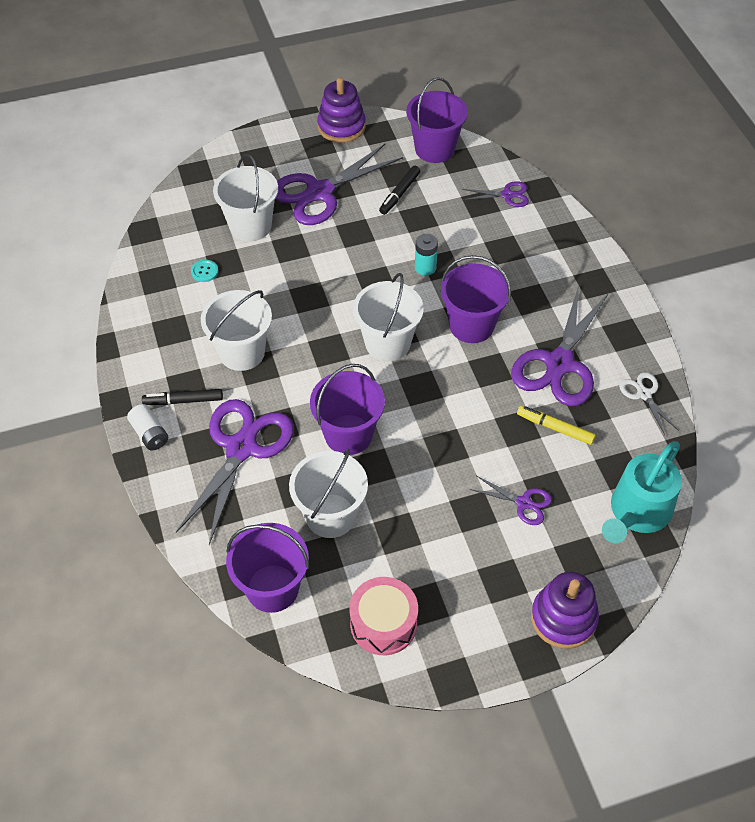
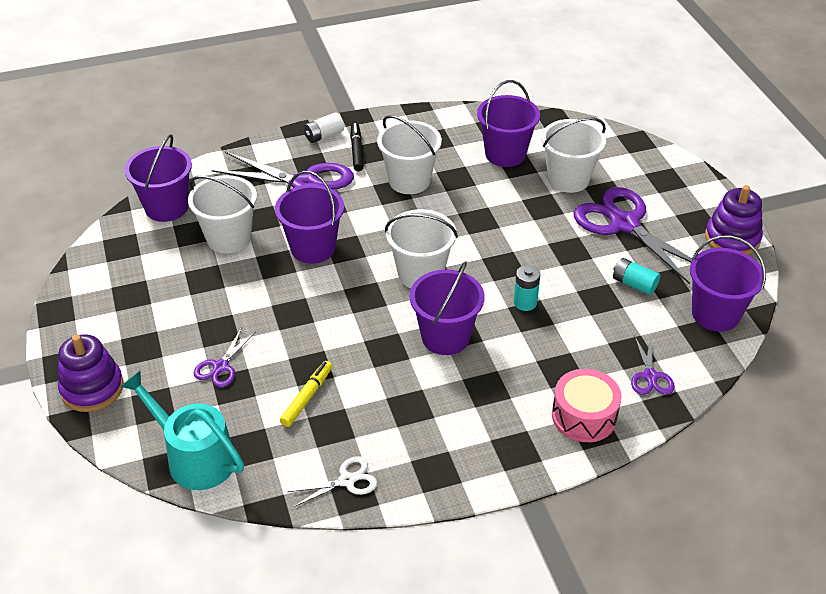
camera: 90 degrees right, 10 degrees down
turquoise button [191,260,218,282] -> purple bucket [477,80,540,167]
pink drum [349,577,418,655] -> pink drum moved to [552,369,622,442]
black marker [379,166,420,215] -> turquoise battery [613,258,660,295]
purple scissors [511,285,609,406] -> none

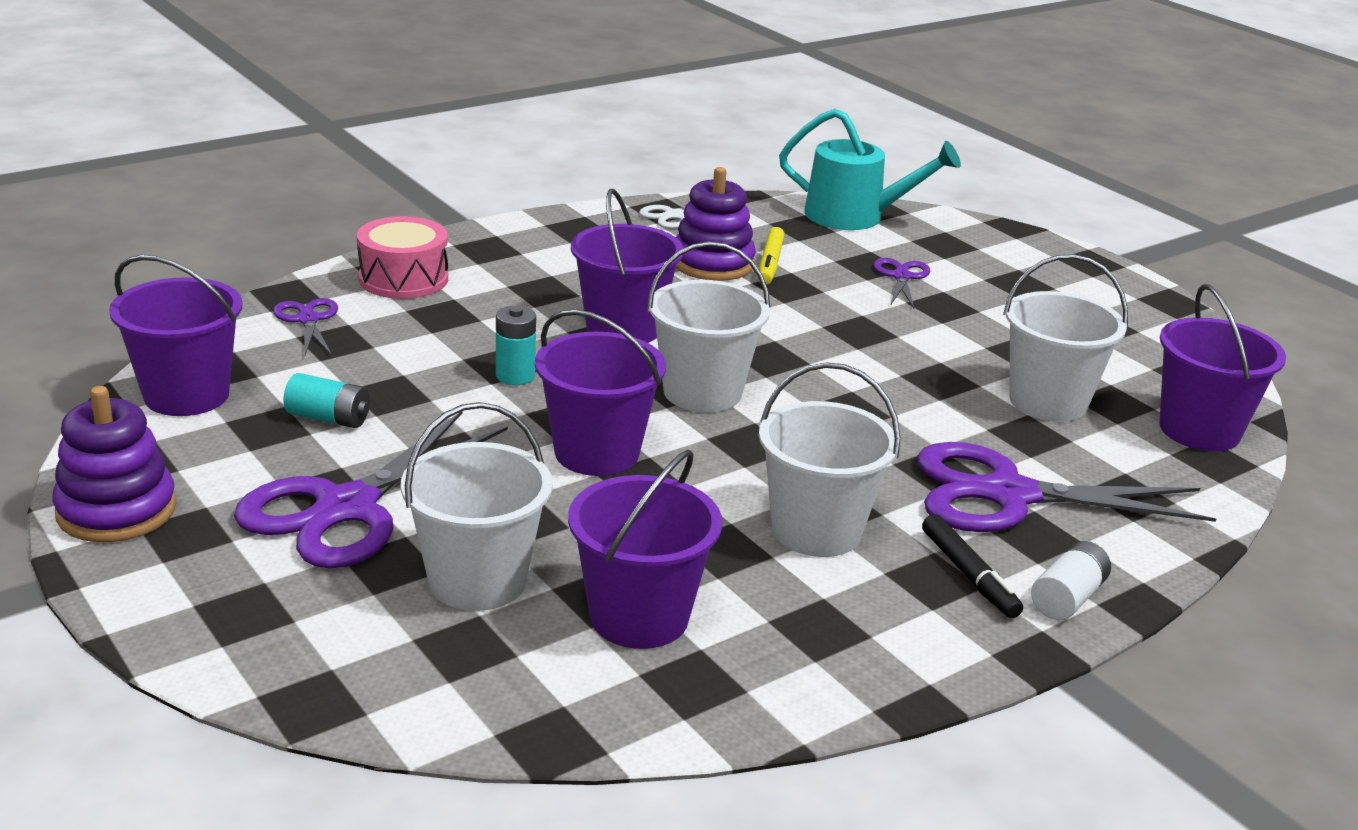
camera: 160 degrees right, 15 degrees down
purple stacking toy [58,334,124,412] -> purple stacking toy moved to [676,167,756,281]
purple bucket [275,171,344,264] -> purple bucket moved to [535,309,666,476]
purple scissors [573,187,692,284] -> purple scissors turned 90 degrees clockwise [234,411,508,568]

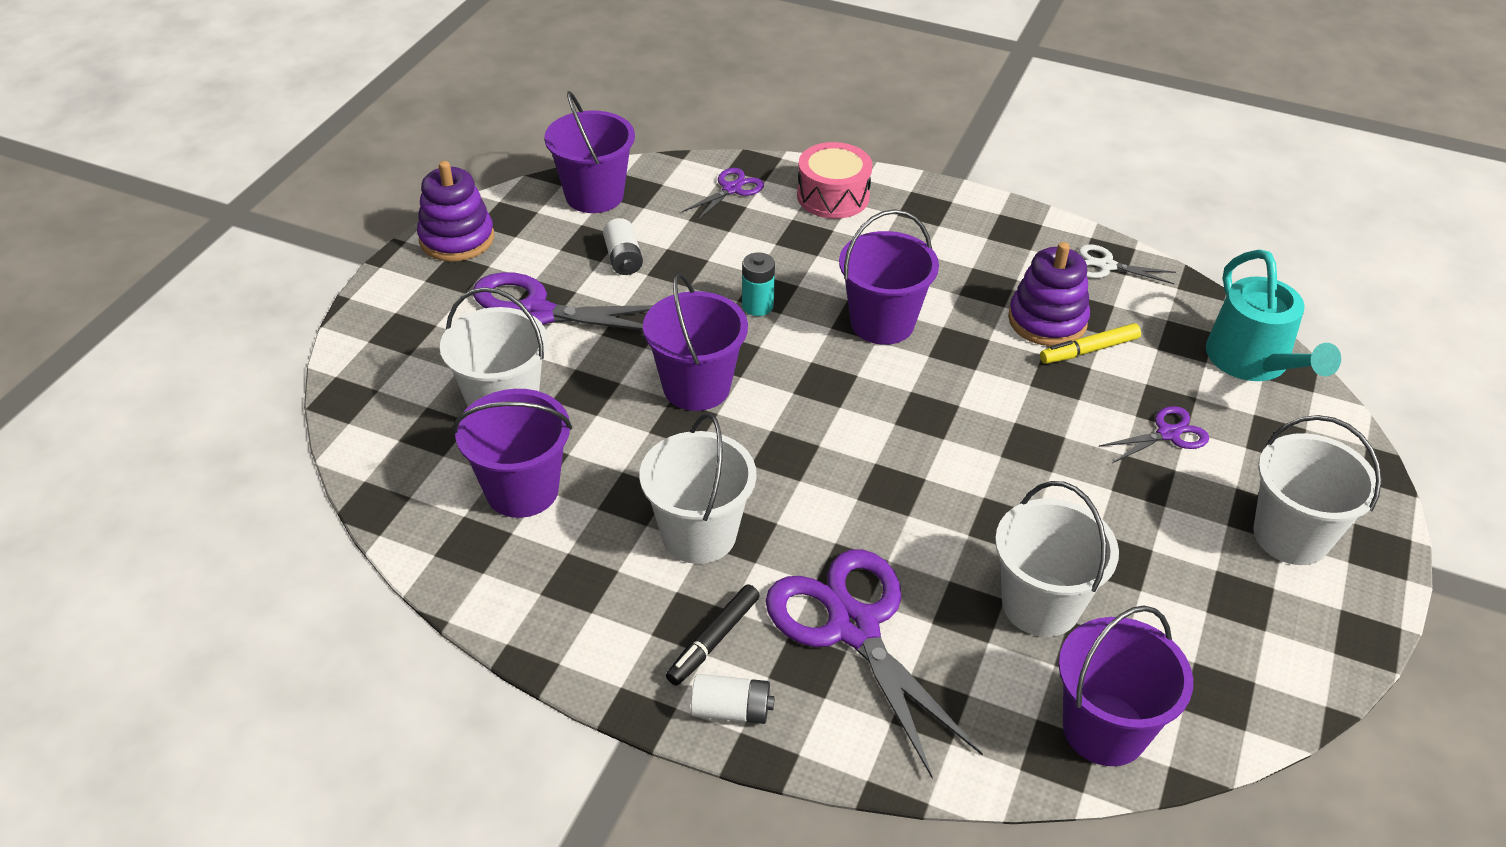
camera: 60 degrees right, 15 degrees up
turquoise battery [283,373,370,428] -> white battery [603,218,643,275]
white bucket [647,241,770,412] -> white bucket moved to [1253,415,1382,565]

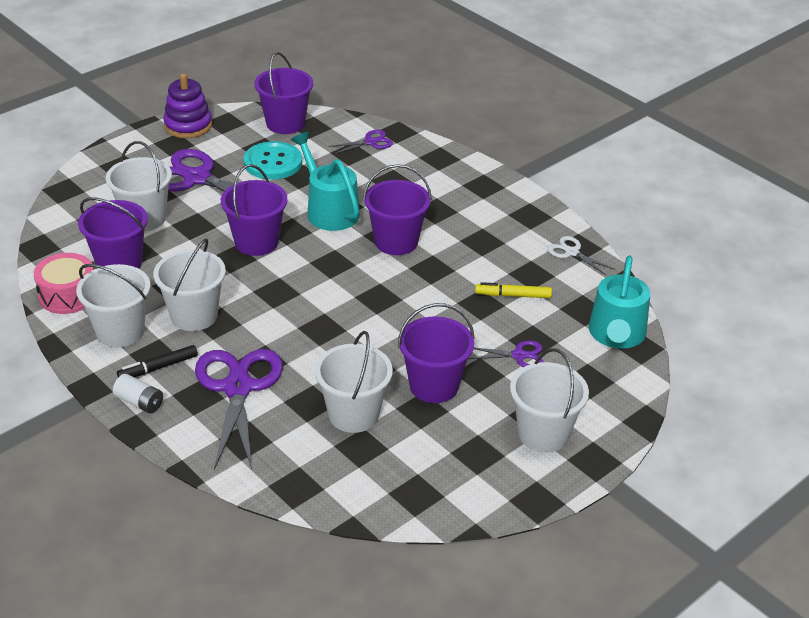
camera: 25 degrees right, 5 degrees down
white battery [603,218,643,275] -> turquoise button [244,141,302,180]
turquoise battery [742,252,775,316] -> turquoise watering can [291,132,360,231]
pink drum [797,142,873,219] -> pink drum moved to [34,253,94,314]
purple stacking toy [1008,242,1090,346] -> none
purple bucket [1058,606,1193,766] -> purple bucket moved to [398,303,475,403]
none -> white bucket [76,264,151,347]

